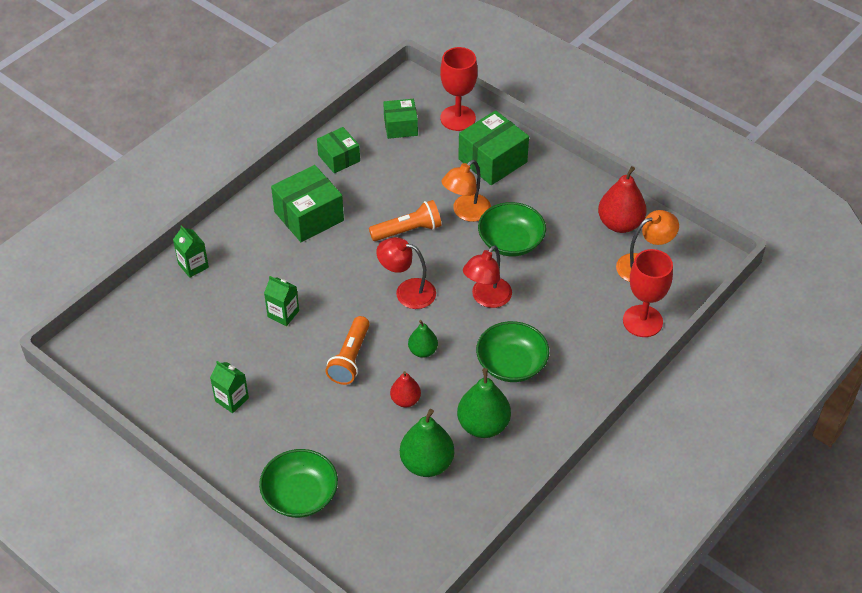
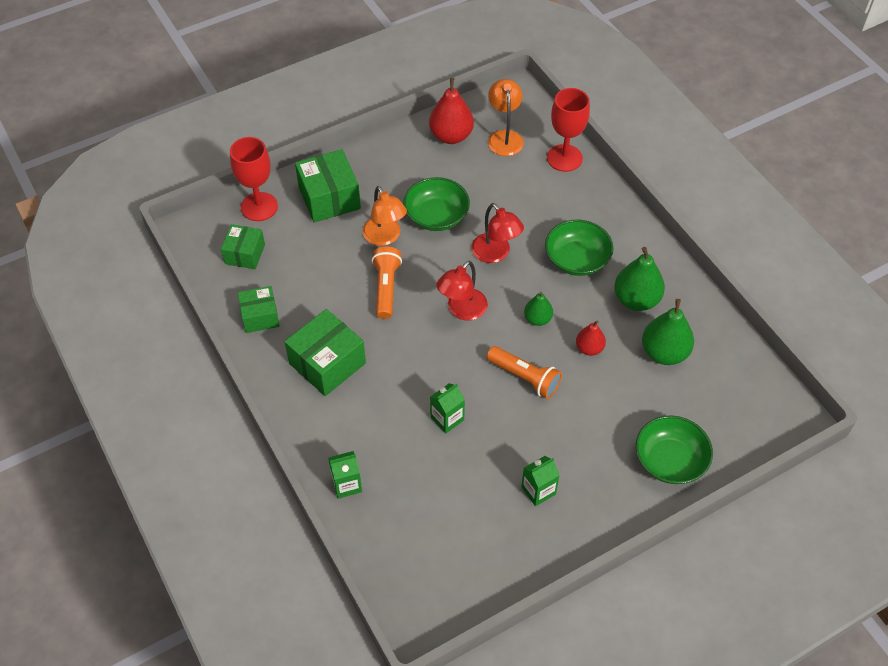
camera: 70 degrees left, 5 degrees up
green box [271,165,344,242] -> green box turned 60 degrees clockwise [285,309,366,396]

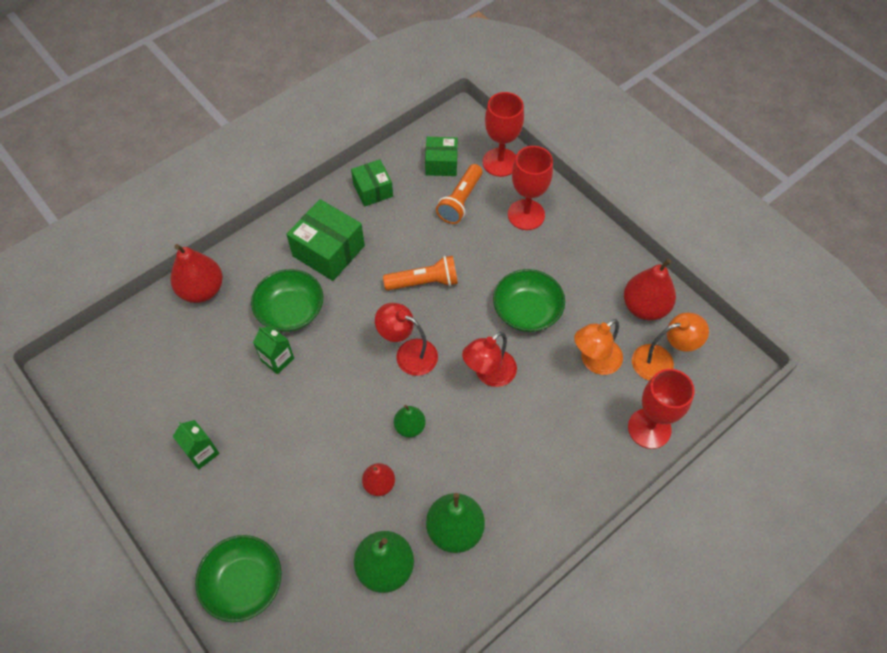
camera: 80 degrees right, 5 degrees up
green box [295,149,361,223] -> red goblet [508,146,553,230]
green carton [328,451,362,499] -> red pear [171,244,223,303]
orange lamp [362,186,407,246] -> orange lamp moved to [574,319,623,375]
orange flashlight [487,346,562,399] -> orange flashlight moved to [436,164,482,224]
green bowl [545,220,613,276] -> green bowl moved to [251,269,323,332]

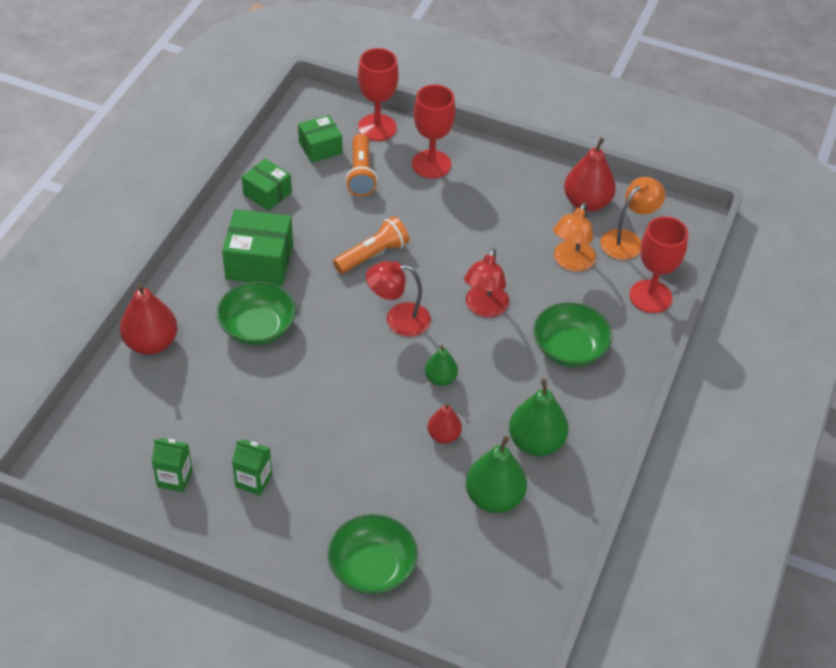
camera: 30 degrees left, 10 degrees down
green carton [253,326,294,374] -> green carton moved to [152,438,193,492]
green bowl [493,269,565,332] -> green bowl moved to [533,302,612,367]

